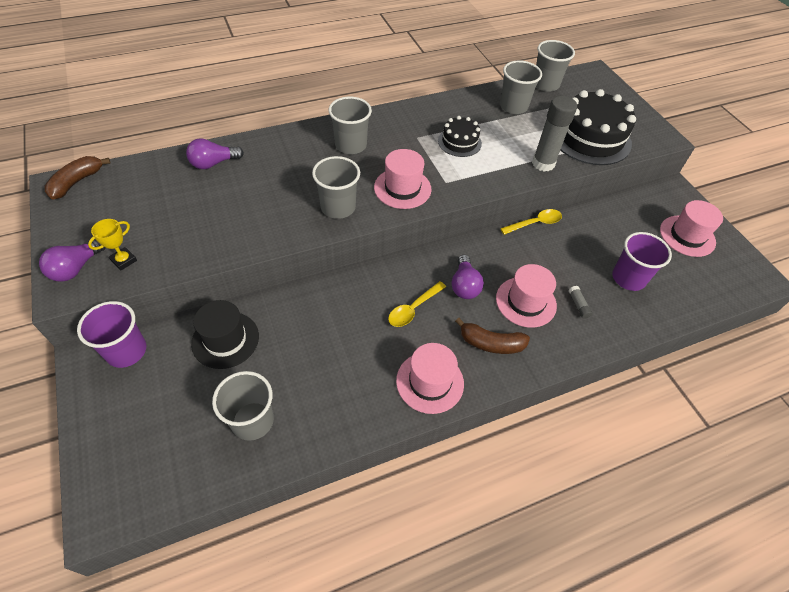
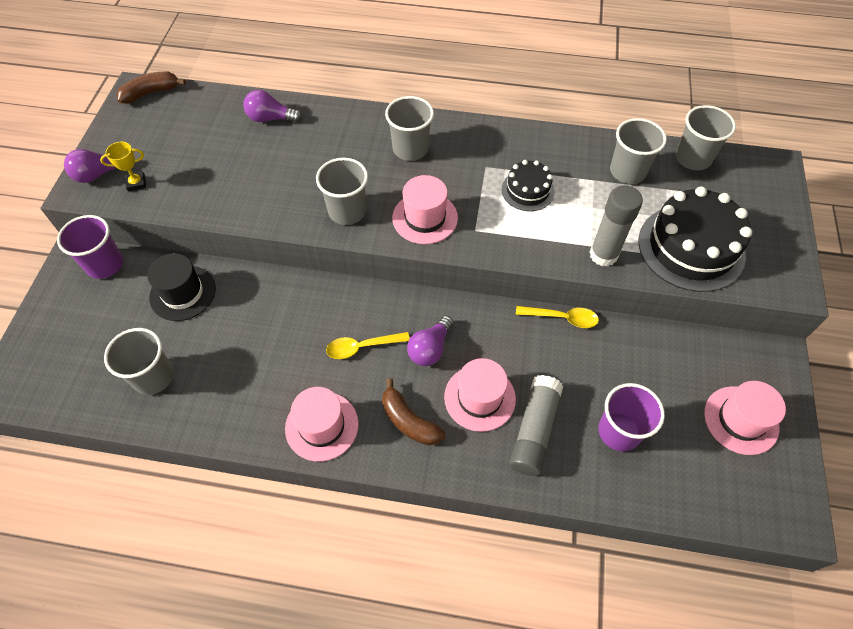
camera: 35 degrees right, 5 degrees up
grey glue stick [569,286,592,319] -> grey glue stick [509,375,563,476], size x2.38

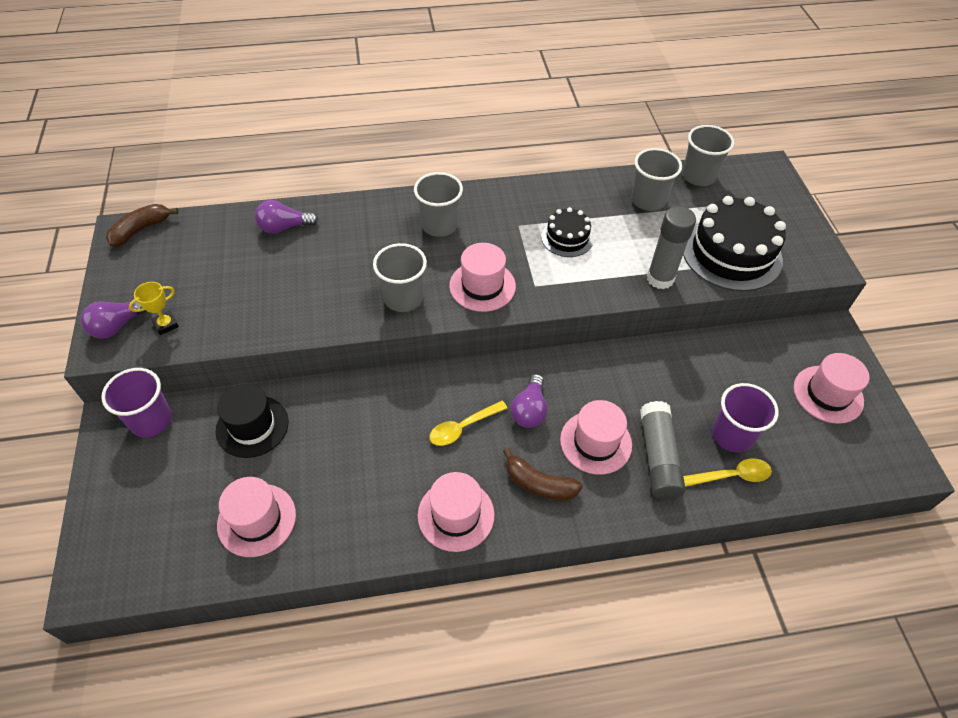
camera: 20 degrees left, 5 degrees down
grey cup [104,328,174,395] -> pink hat [217,477,296,557]
yellow spoon [516,306,599,328] -> yellow spoon moved to [683,458,772,487]

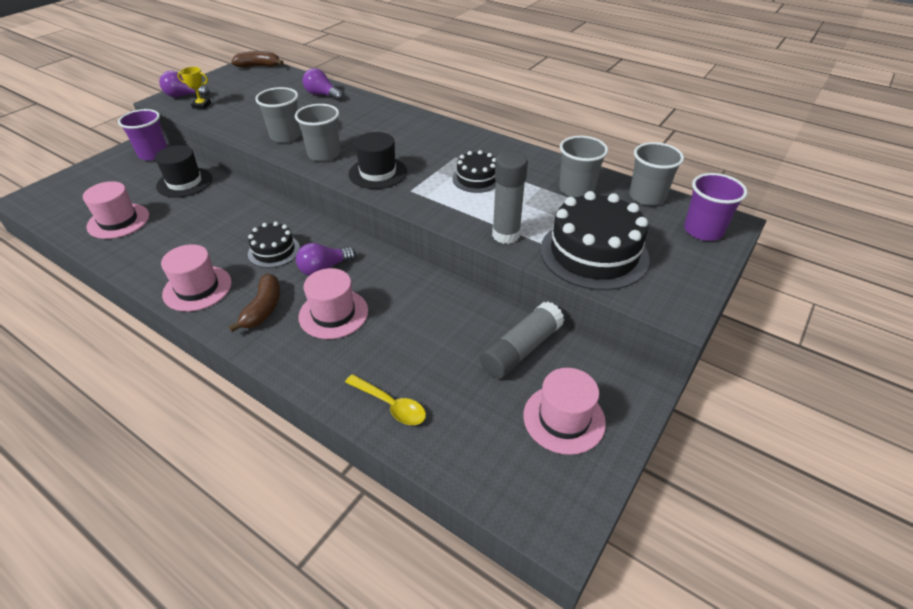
camera: 45 degrees right, 10 degrees down
grey cup [414,172,463,237] -> grey cup moved to [255,87,301,143]
yellow spoon [429,401,508,446] -> black cake [248,222,300,268]
pink hat [449,243,516,312] -> black hat [349,132,407,189]
brown banana [503,448,583,501] -> brown banana turned 150 degrees counterclockwise [229,274,280,332]
grey glue stick [640,401,686,500] -> grey glue stick moved to [480,301,564,379]
purple cup [712,383,779,452] -> purple cup moved to [684,173,747,241]

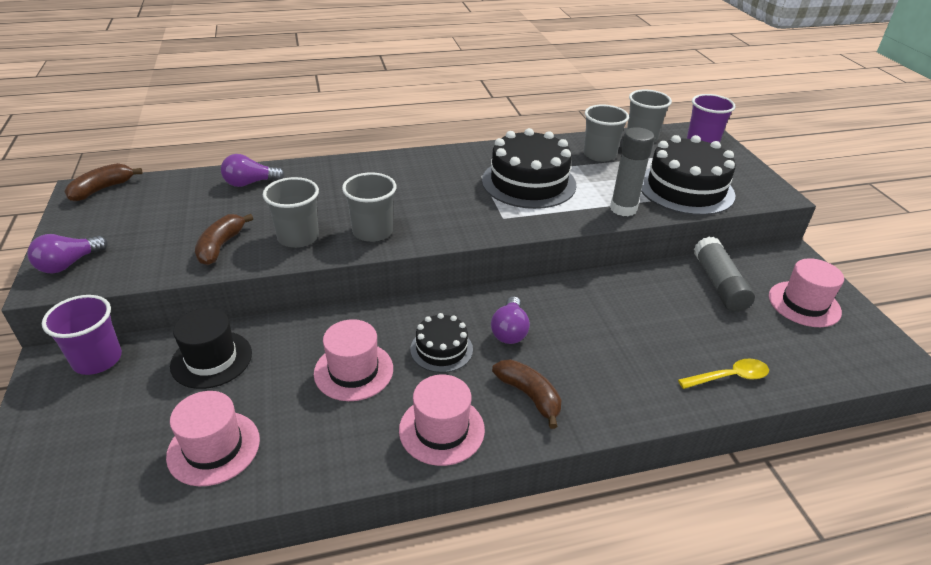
camera: 50 degrees left, 5 degrees down
yellow trophy [177,67,211,109] -> none
pink hat [298,268,368,339] -> pink hat moved to [314,319,393,401]
black hat [349,132,407,189] -> none
black cake [452,150,496,193] -> black cake [482,128,576,209], size x1.87
none -> brown banana [195,214,253,265]

